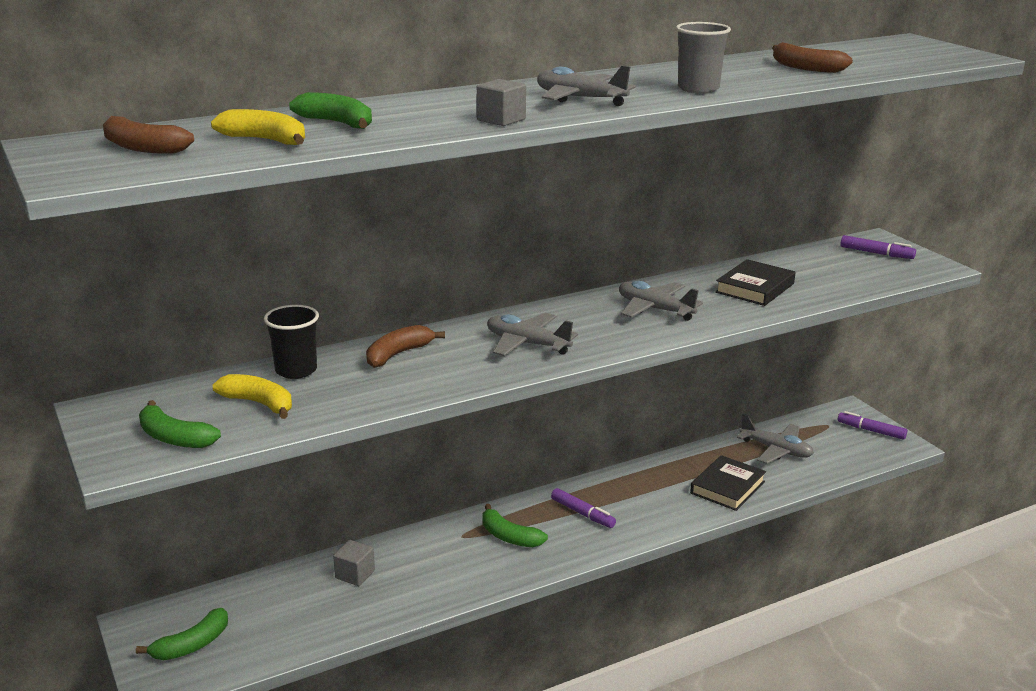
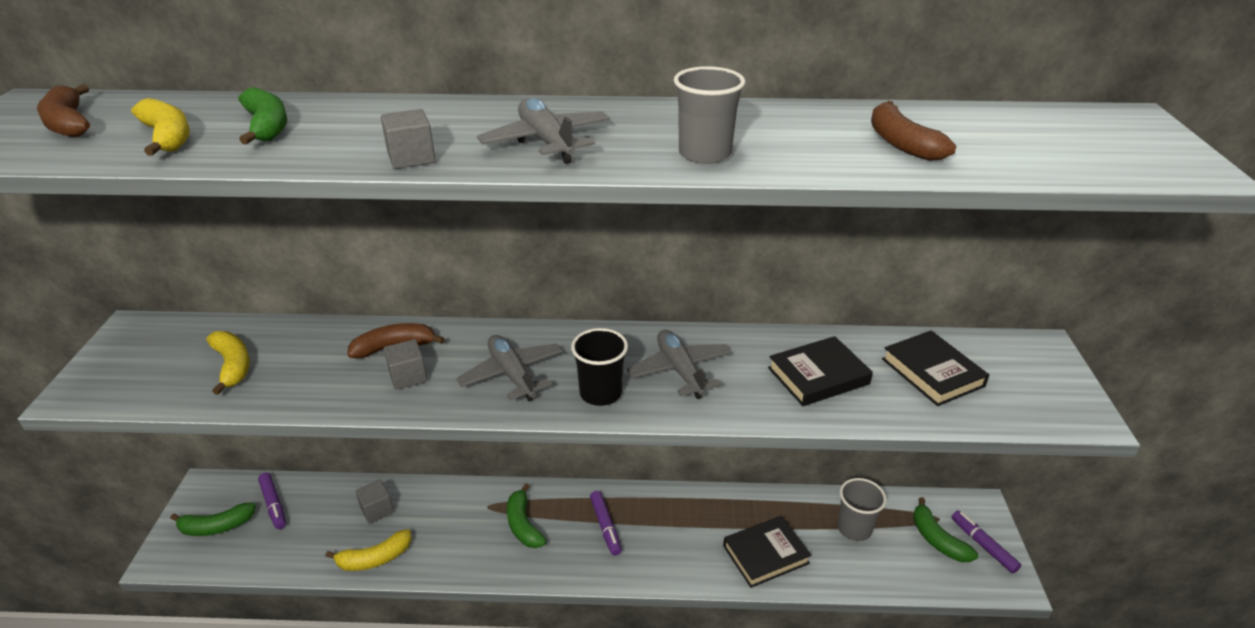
camera: 30 degrees right, 10 degrees up
green banana [139,400,221,448] -> green banana moved to [913,497,978,562]
black cup [264,305,319,379] -> black cup moved to [571,328,628,406]
grey plane [737,414,814,464] -> grey cup [837,478,887,541]
purple marker [840,235,916,259] -> purple marker moved to [258,472,286,529]
none -> yellow banana [325,529,412,571]
none -> grey cube [384,339,427,390]
none -> black book [882,331,989,406]

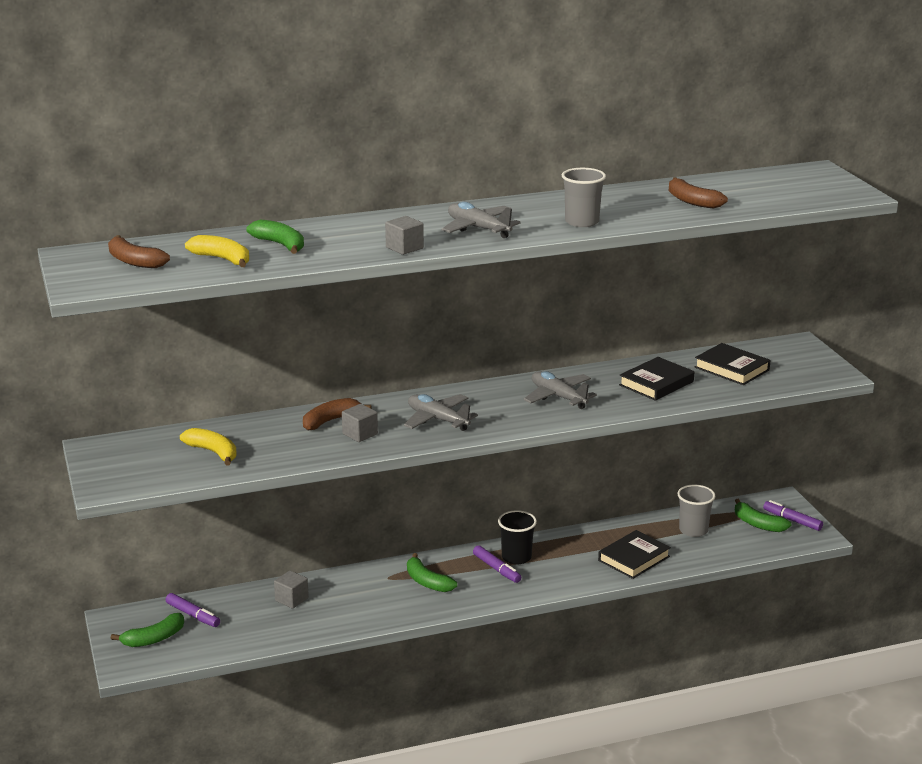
camera: 20 degrees left, 10 degrees down
yellow banana [325,529,412,571] -> none
black cup [571,328,628,406] -> black cup moved to [498,510,537,565]

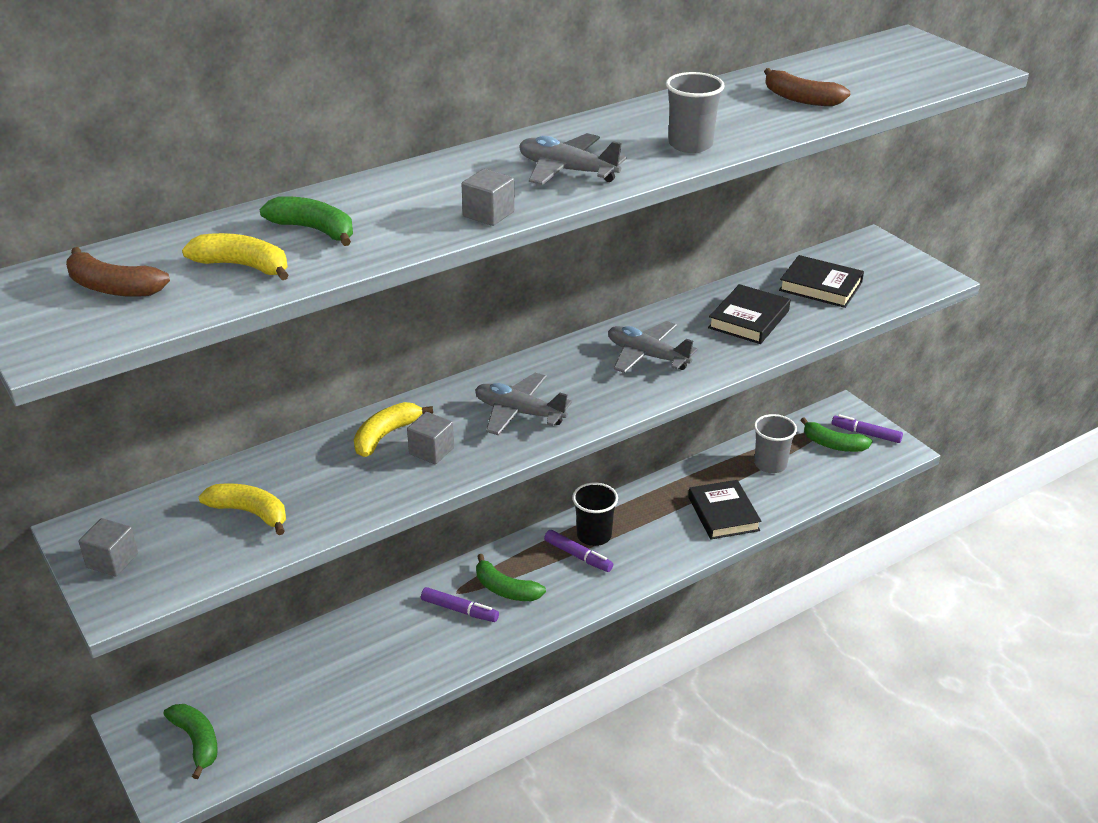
camera: 15 degrees left, 10 degrees up
green banana [111,613,184,647] -> green banana turned 75 degrees counterclockwise [164,704,218,779]
purple marker [166,593,220,627] -> purple marker moved to [421,587,499,622]
grey cube [274,571,309,609] -> grey cube moved to [79,518,138,576]
brown banana [303,398,372,431] -> yellow banana [354,402,433,457]
black book [598,530,671,579] -> black book turned 45 degrees counterclockwise [688,480,761,539]

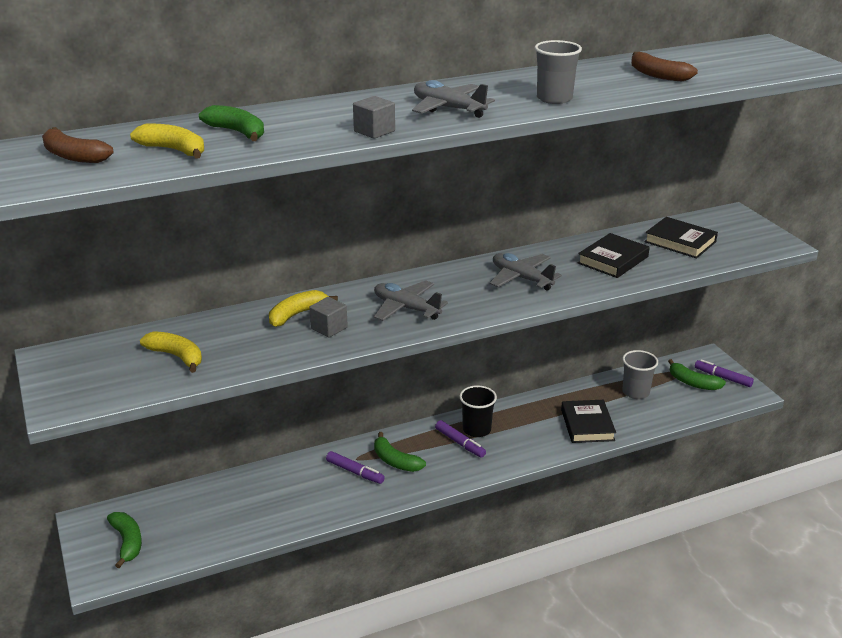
camera: 10 degrees right, 5 degrees down
grey cube [79,518,138,576] -> none

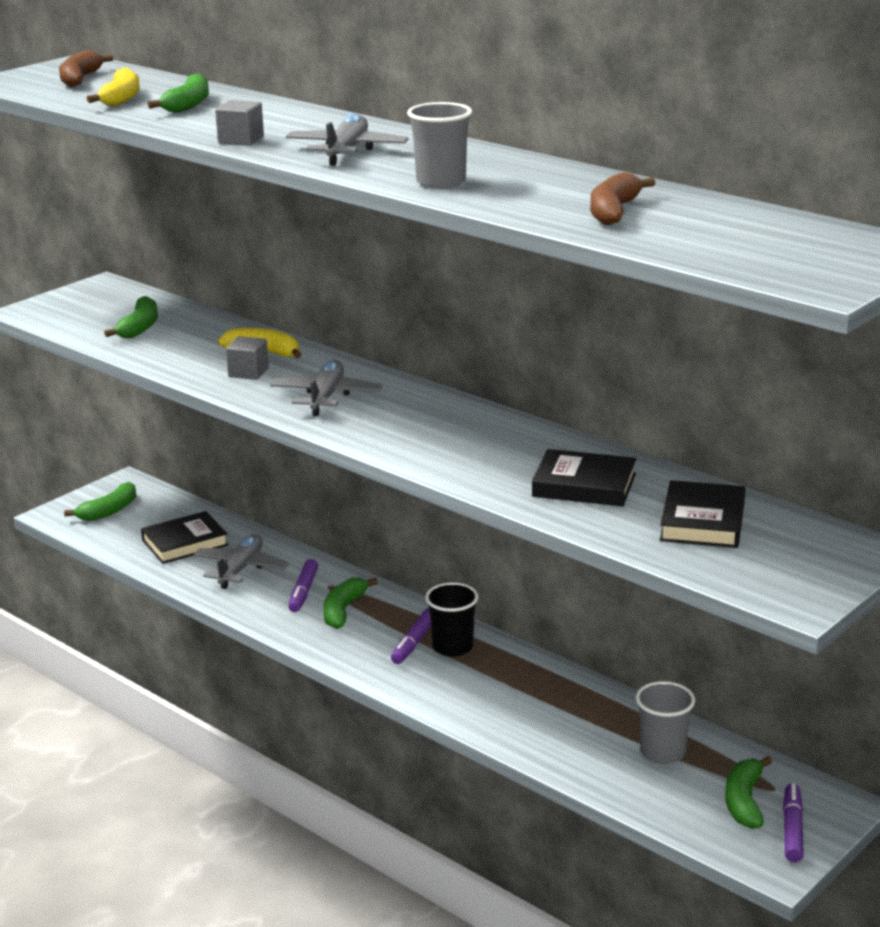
camera: 65 degrees right, 5 degrees down
yellow banana [140,331,202,373] -> green banana [104,296,158,338]
grey plane [490,253,562,291] -> grey plane moved to [194,534,289,589]
black book [561,400,616,443] -> black book moved to [141,511,228,564]

